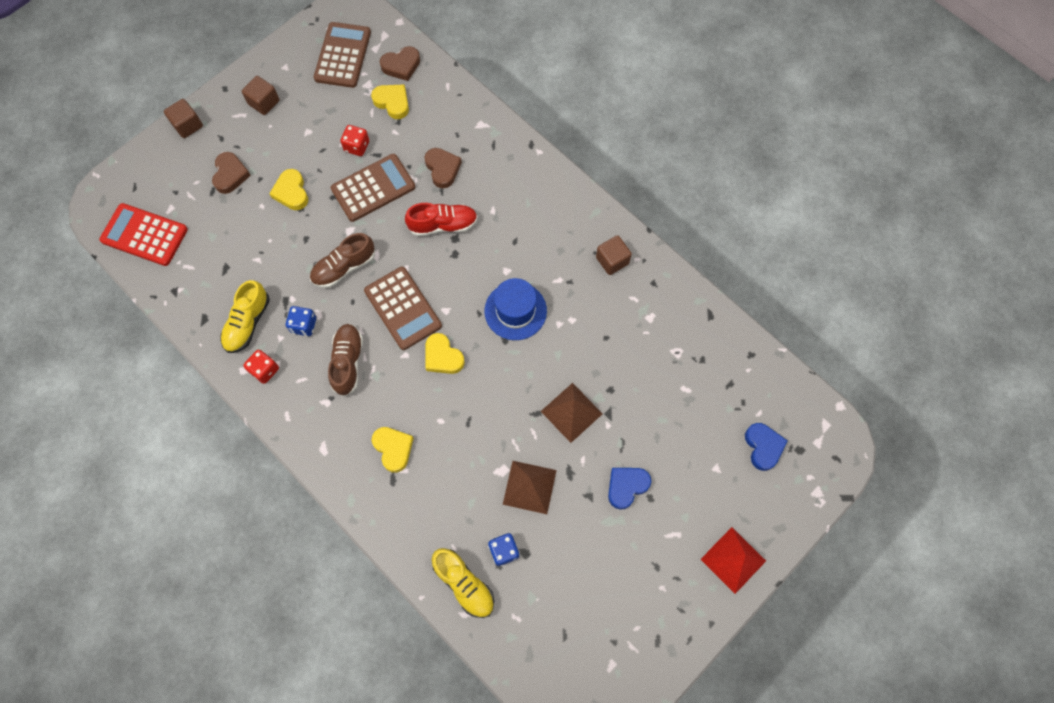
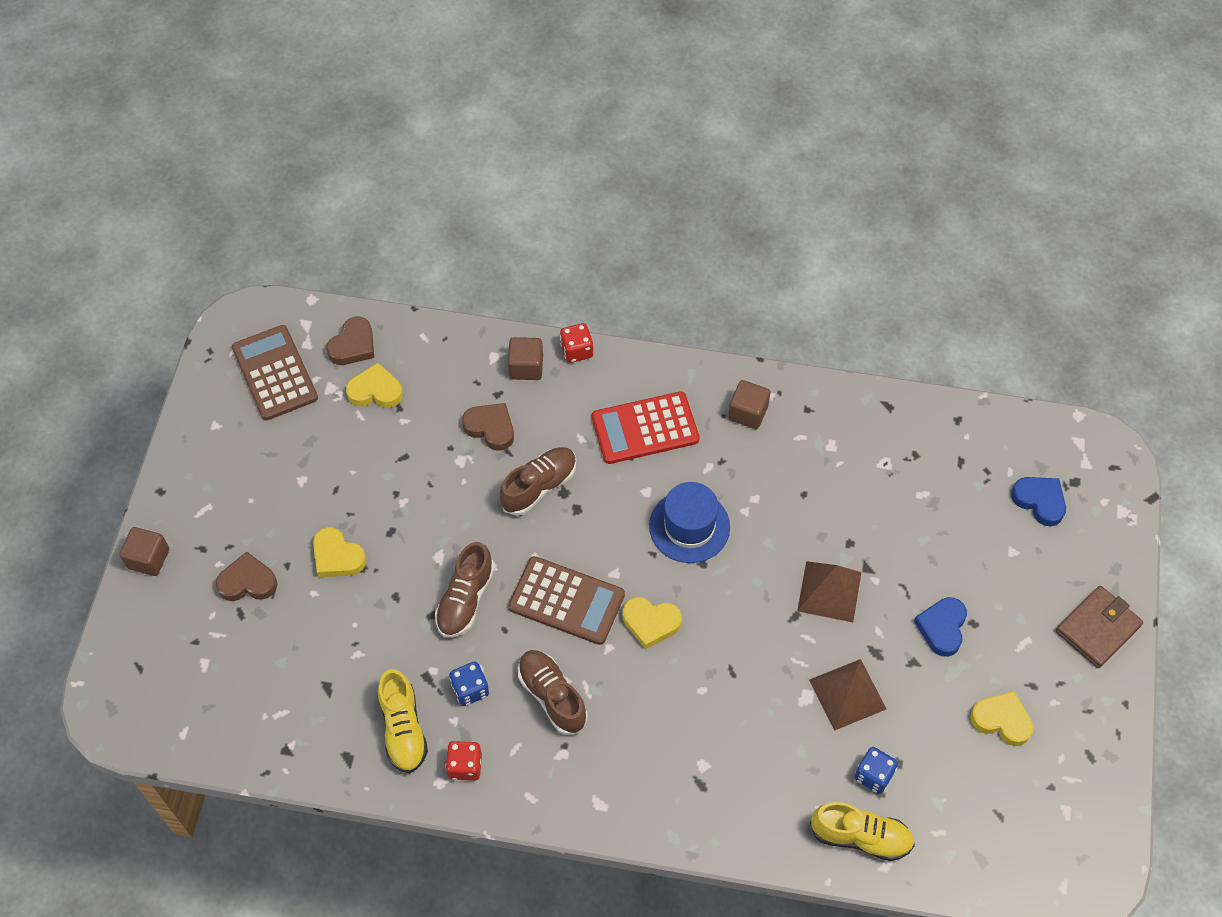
camera: 35 degrees left, 10 degrees down
red calculator [99,203,188,266] -> red calculator moved to [592,391,700,464]
brown heart [212,152,251,194] -> brown heart turned 60 degrees counterclockwise [216,552,277,601]
brown cube [242,76,279,115] -> brown cube moved to [508,337,543,380]
brown calculator [331,154,415,222] -> none
red dice [340,125,369,156] -> red dice moved to [560,323,593,363]
yellow heart [372,427,414,473] -> yellow heart moved to [970,691,1033,746]
red shoe [405,203,478,236] -> brown shoe [500,447,576,516]
red pyramid [701,527,766,594] -> brown wallet [1056,586,1143,668]

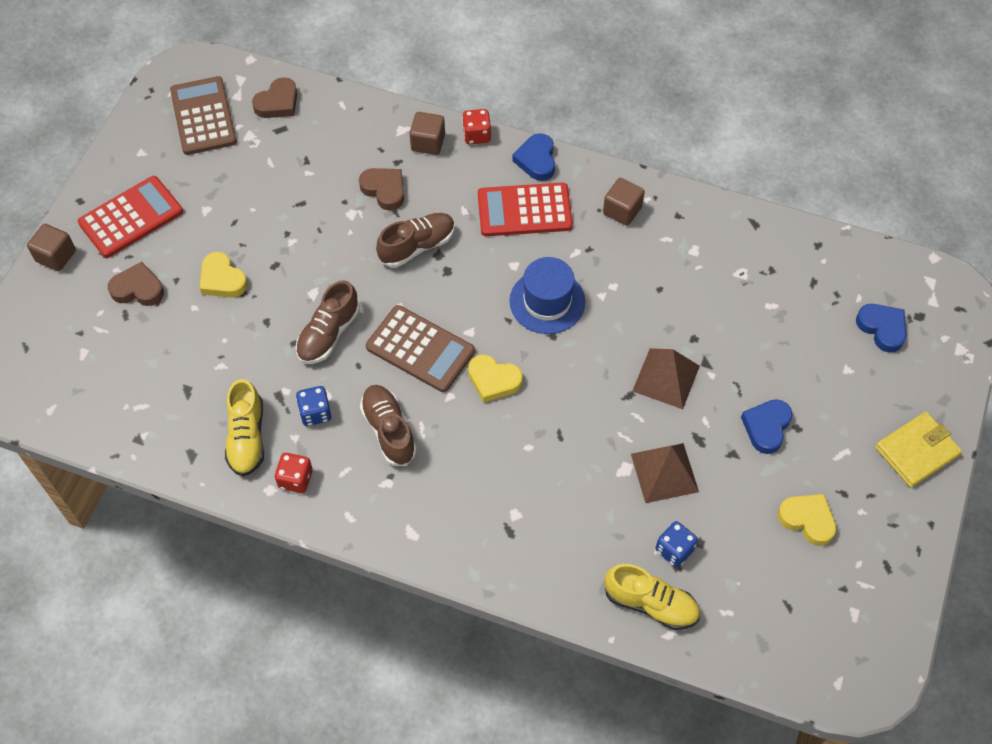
camera: 10 degrees right, 0 degrees up
yellow heart [346,363,403,408] -> none
brown wallet [1056,586,1143,668] -> yellow wallet [875,412,962,487]
none -> red calculator [78,176,183,258]
none -> blue heart [512,133,555,181]

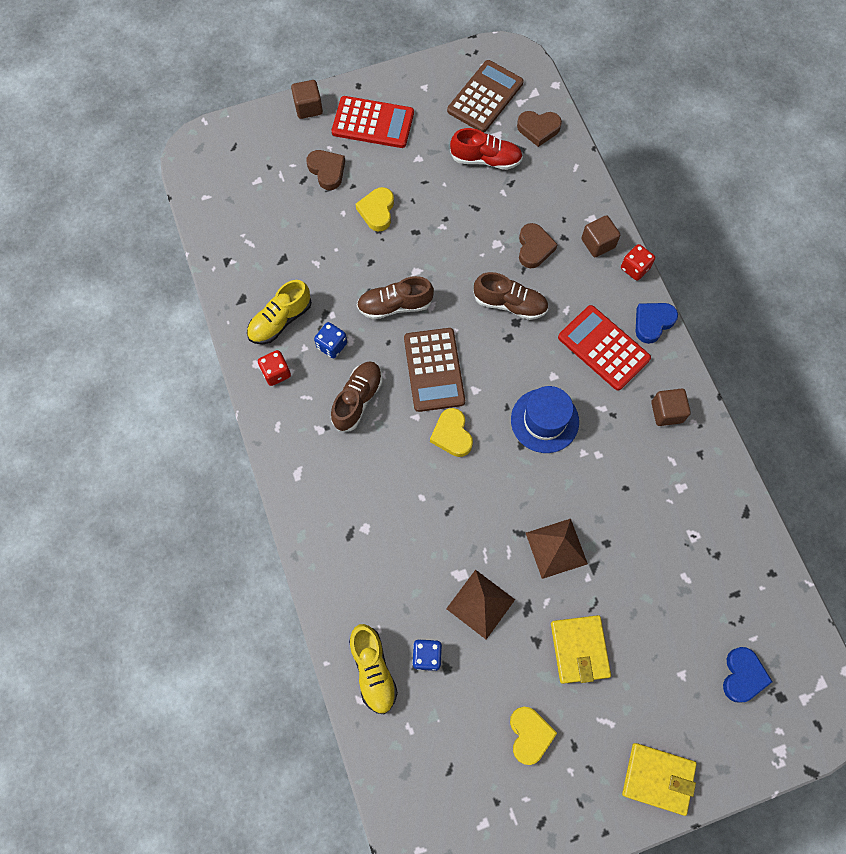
camera: 50 degrees right, 10 degrees up
blue heart [741,399,793,454] -> yellow wallet [551,615,611,684]
none -> red shoe [450,128,523,170]

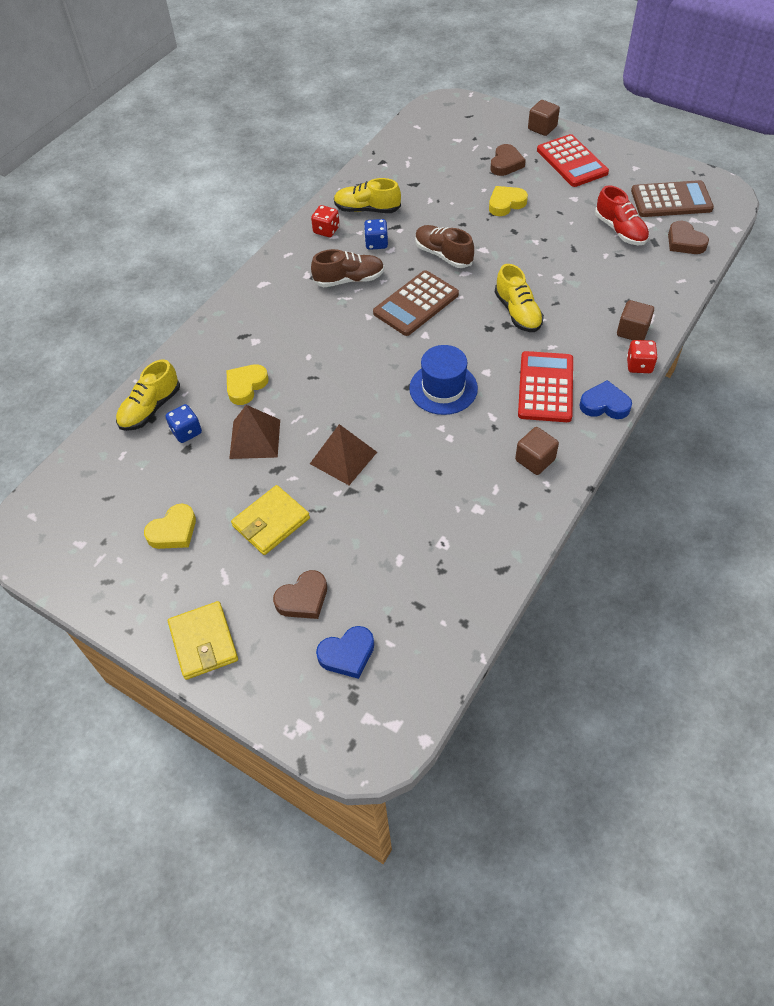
camera: 55 degrees right, 15 degrees down
yellow heart [430,408,473,457] -> yellow heart moved to [227,364,269,405]
brown shoe [473,272,548,320] -> yellow shoe [495,264,544,332]
brown heart [519,223,558,268] -> brown heart moved to [273,570,327,619]

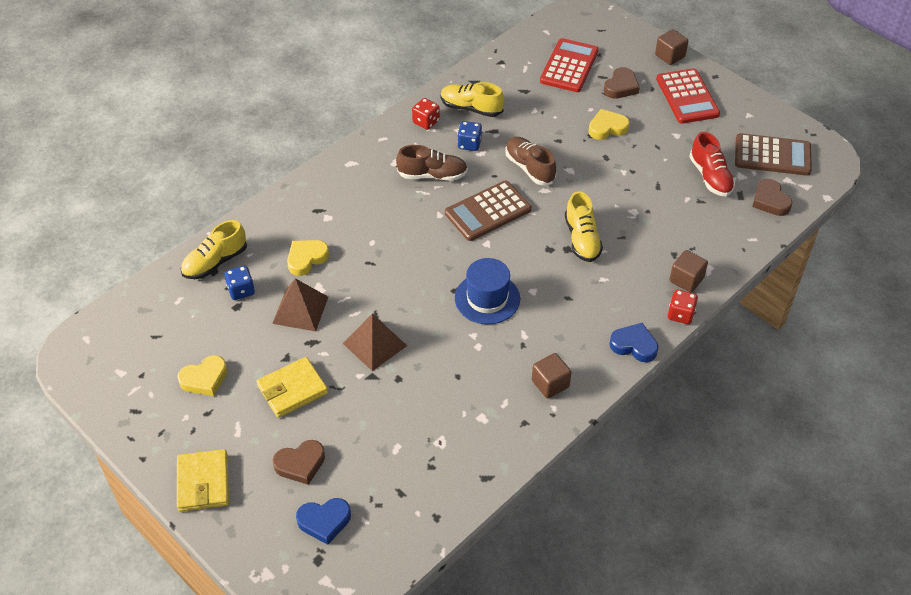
camera: 10 degrees right, 5 degrees down
red calculator [518,351,573,422] -> red calculator moved to [540,38,599,92]

